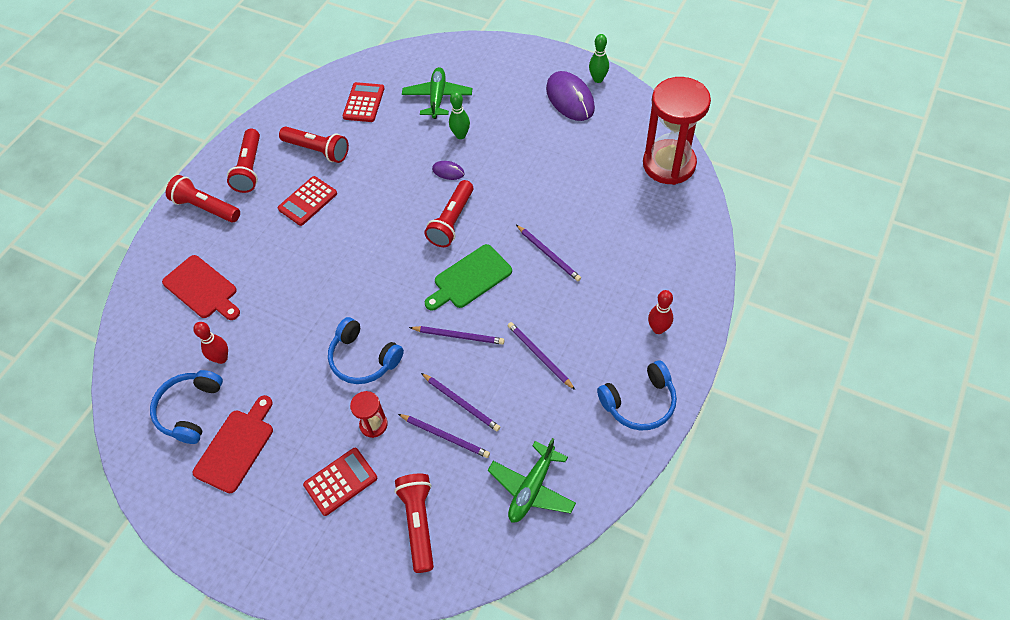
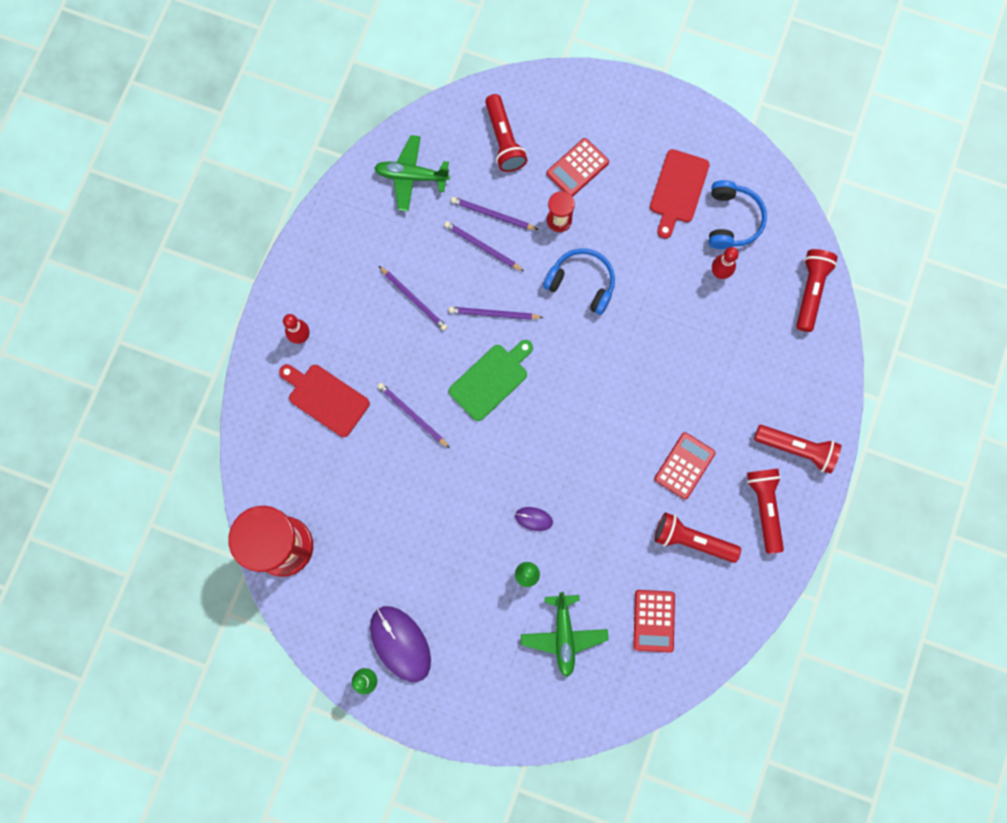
camera: 170 degrees right, 20 degrees up
red cutting board [162,255,240,320] -> red cutting board moved to [279,364,370,437]
red flashlight [424,180,473,247] -> red flashlight moved to [796,249,838,332]
green plane [488,438,576,523] -> green plane turned 105 degrees counterclockwise [374,135,450,211]
blue headphones [597,360,677,431] -> none

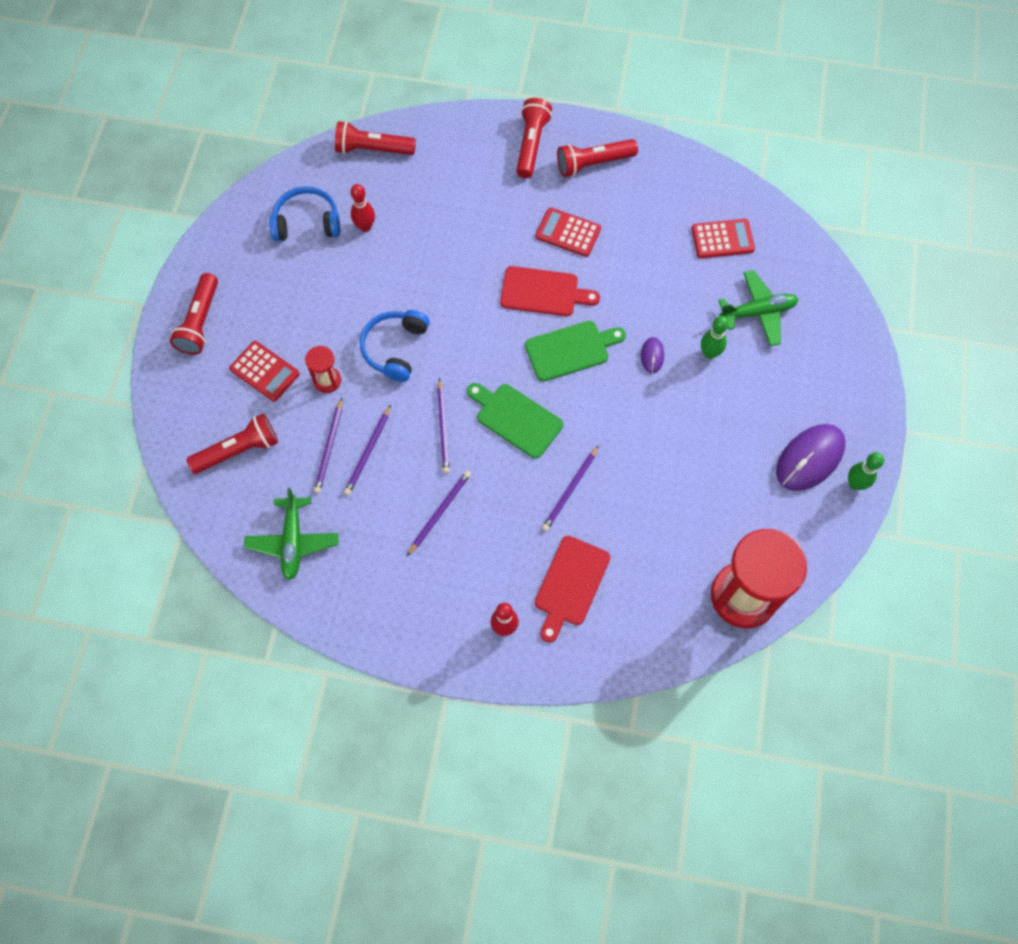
camera: 100 degrees left, 10 degrees down
red cutting board [650,149,710,239] -> red cutting board moved to [500,266,600,316]
red flashlight [655,512,741,563] -> red flashlight moved to [170,273,218,355]
none -> green cutting board [525,321,626,382]

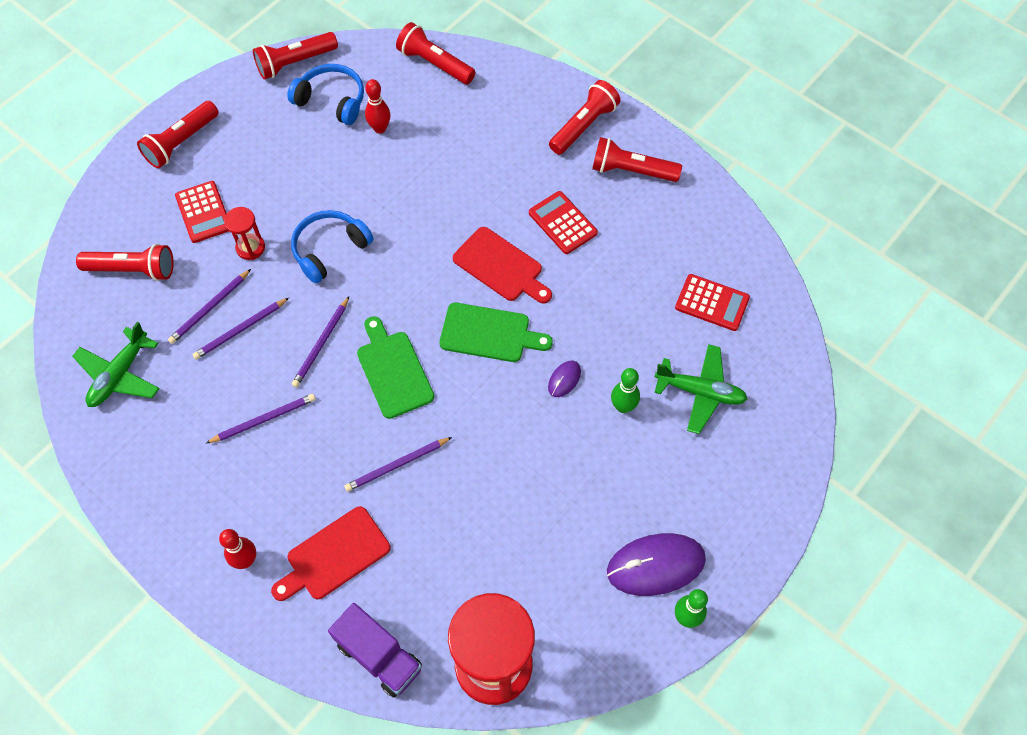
camera: 30 degrees right, 5 degrees down
none -> red flashlight [253,32,338,79]
none -> purple truck [328,603,422,698]

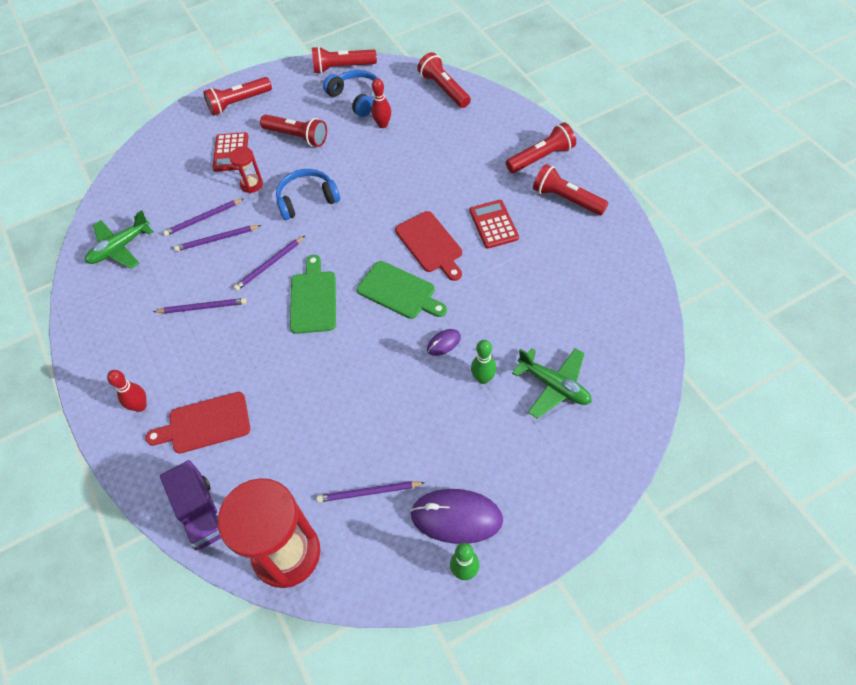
camera: 25 degrees right, 5 degrees down
red flashlight [76,244,174,281] -> red flashlight moved to [260,114,327,147]
purple pencil [344,437,452,492] -> purple pencil moved to [317,481,425,502]
red calculator [675,274,750,331] -> none

